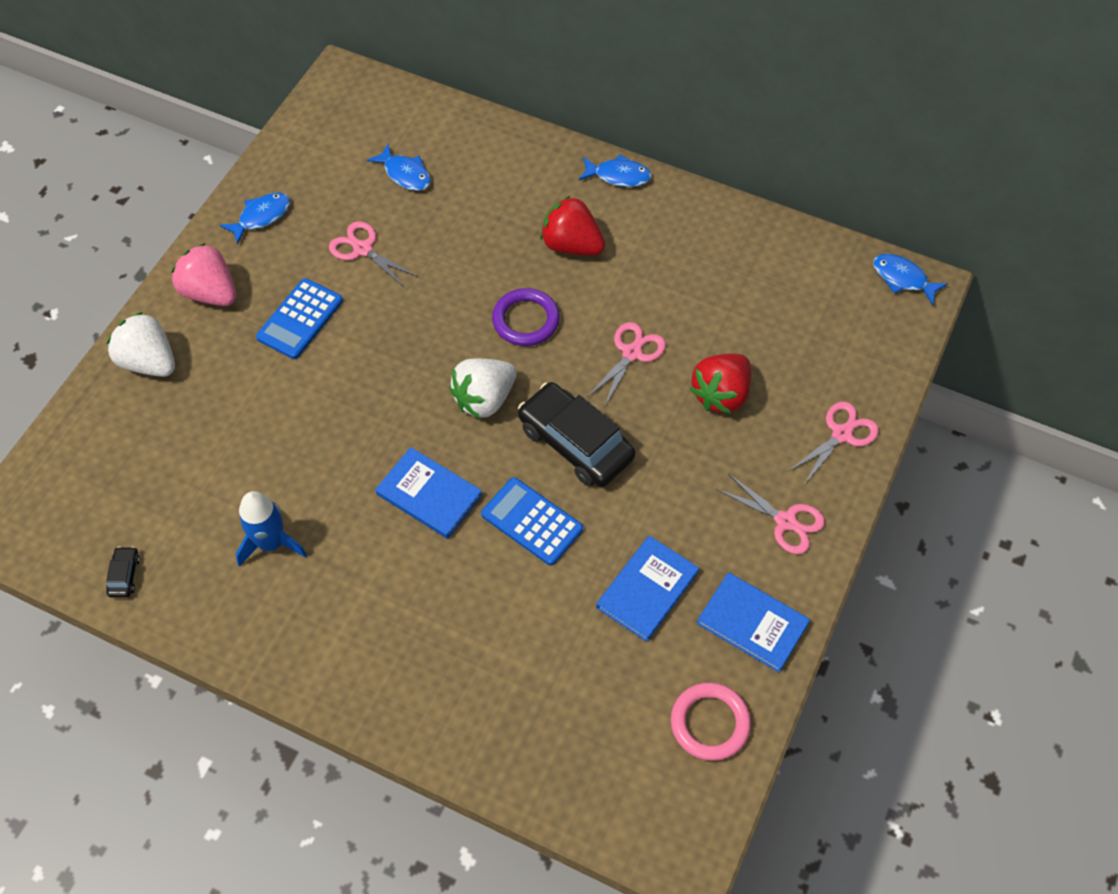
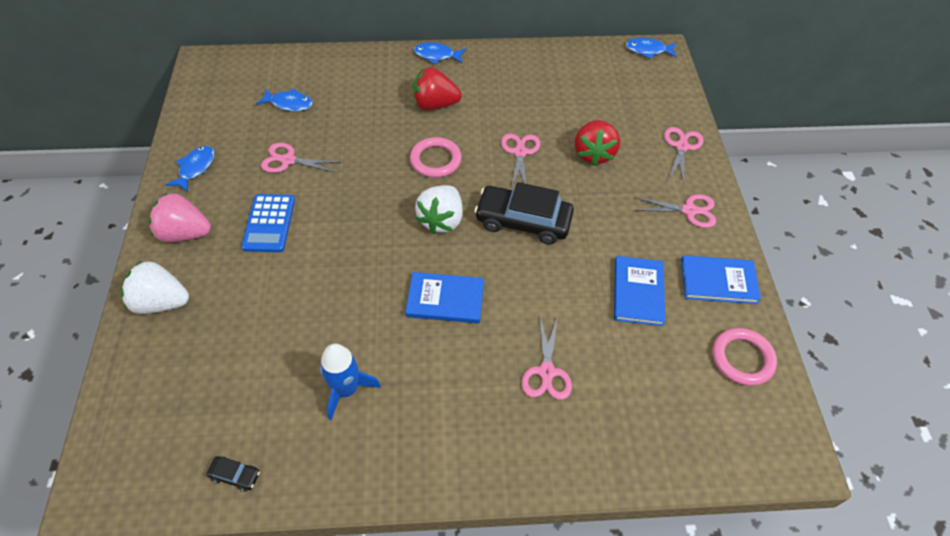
camera: 30 degrees left, 5 degrees down
black car [106,547,140,598] -> black car turned 135 degrees clockwise [207,456,260,492]
blue calculator [481,477,583,566] -> none
purple ring [492,288,560,346] -> pink ring [410,137,462,178]
blue fish [579,154,652,187] -> blue fish turned 150 degrees counterclockwise [414,42,466,64]
none -> pink scissors [522,316,572,400]

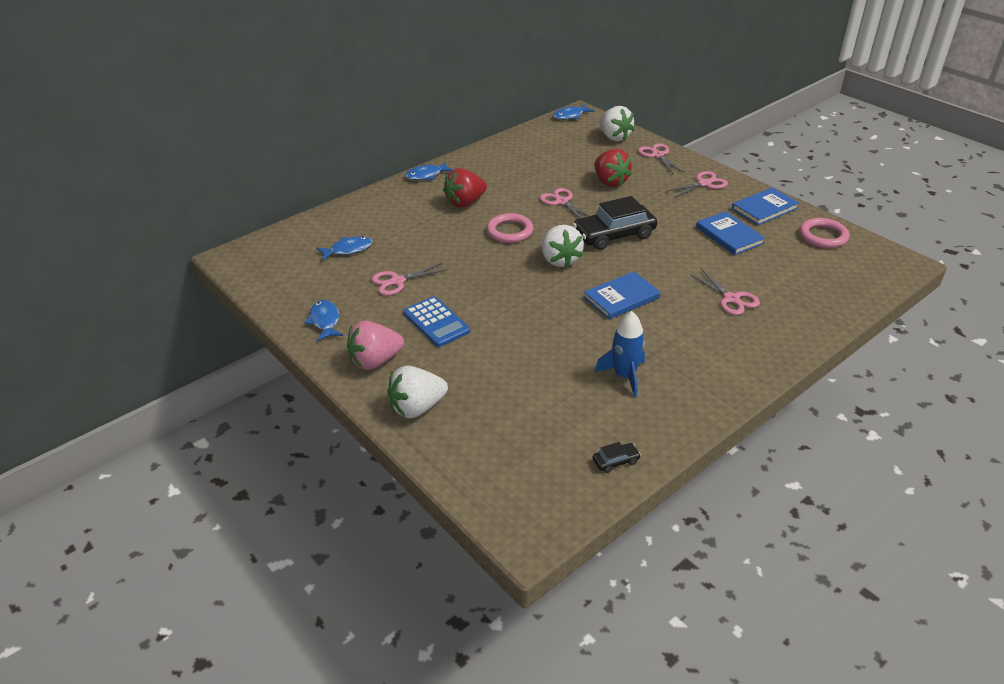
camera: 35 degrees left, 15 degrees down
none -> white strawberry [599,106,635,142]

